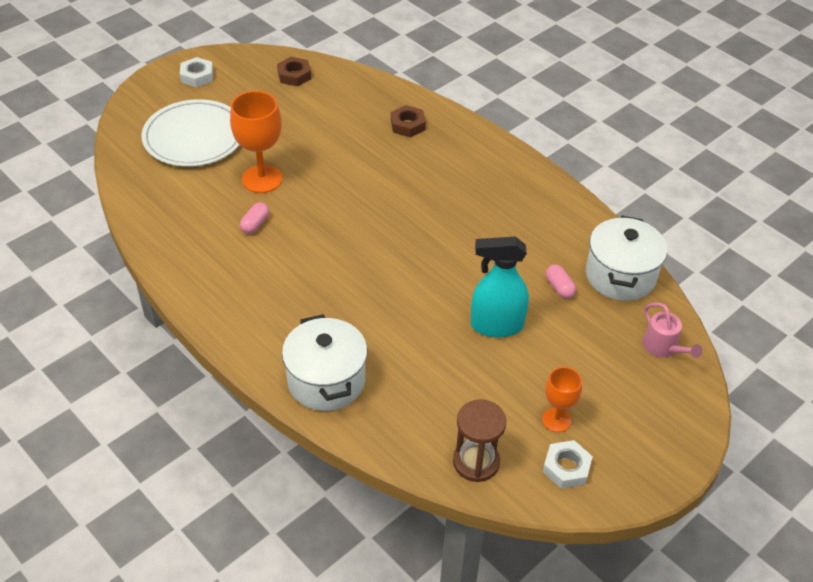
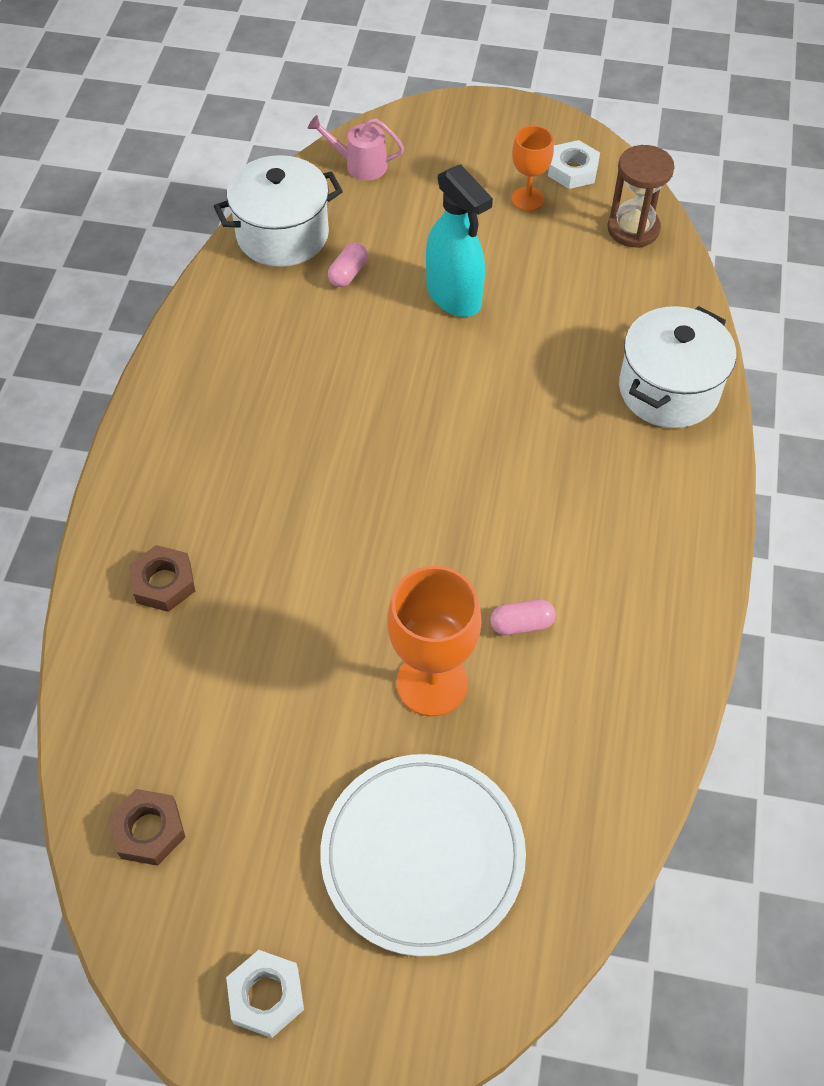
camera: 125 degrees left, 10 degrees up
pink watering can [643,303,702,358] -> pink watering can turned 105 degrees counterclockwise [308,115,404,181]

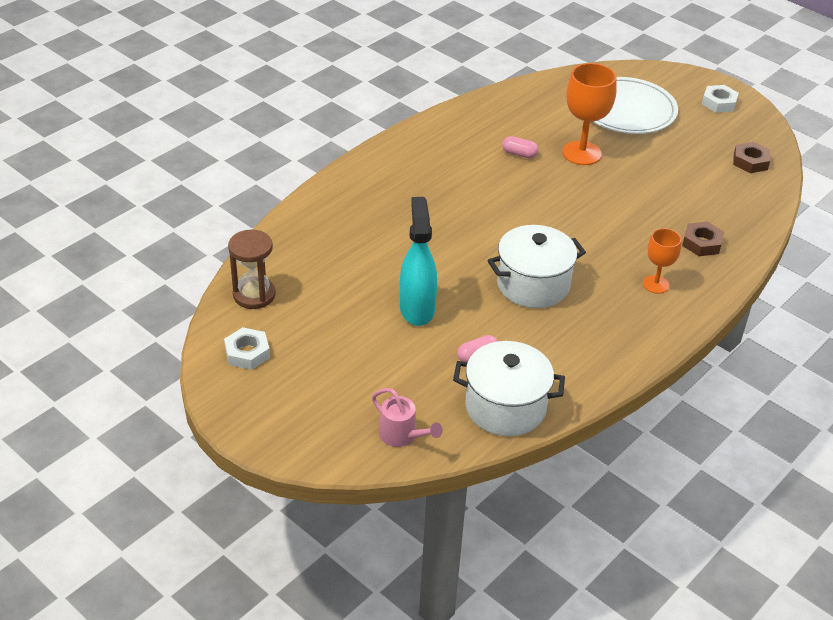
camera: 150 degrees left, 15 degrees down
orange goblet [512,126,554,211] -> orange goblet moved to [643,228,682,294]
white pot [619,306,736,428] -> white pot moved to [487,225,586,308]

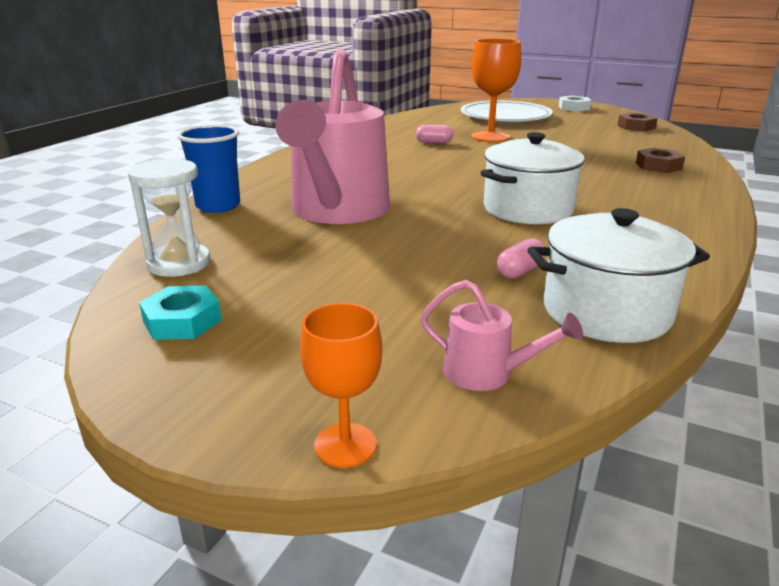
camera: 15 degrees left, 15 degrees down
white nut [224,327,270,370] -> turquoise nut [139,286,222,340]
brown hourglass [228,229,276,309] -> white hourglass [128,158,210,277]
turquoise spray bottle [400,197,437,326] -> none
orange goblet [643,228,682,294] -> orange goblet moved to [300,303,382,468]
none -> blue cup [177,125,240,213]
none -> pink watering can [276,49,390,224]

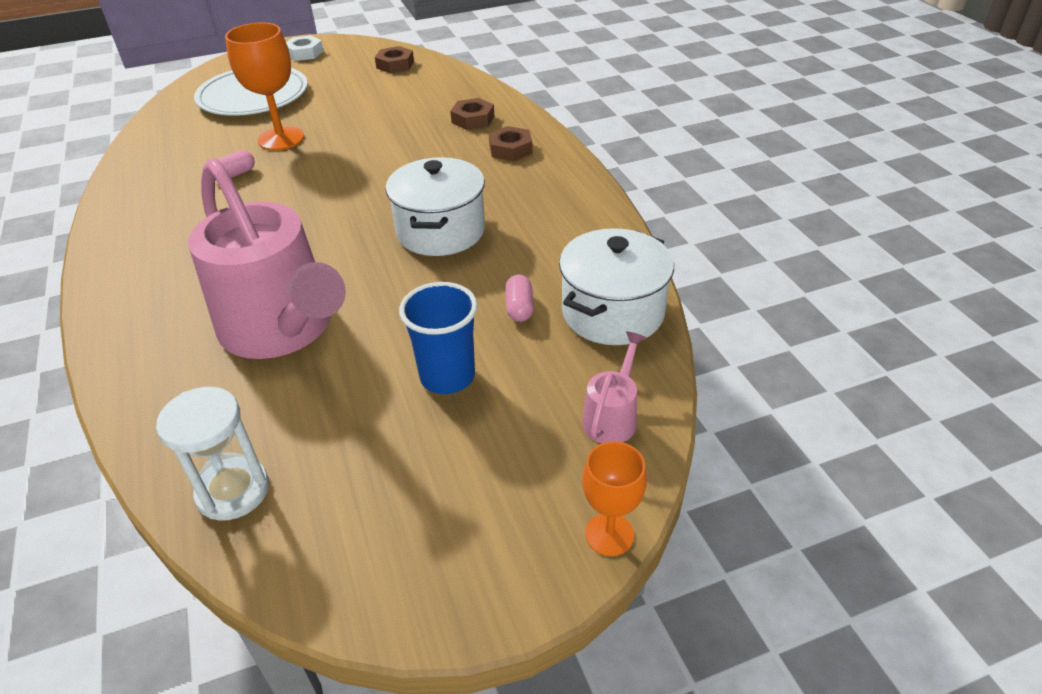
camera: 45 degrees left, 15 degrees up
turquoise nut [139,286,222,340] -> none
blue cup [177,125,240,213] -> blue cup moved to [399,282,478,394]
pink watering can [420,280,583,391] -> pink watering can turned 45 degrees counterclockwise [582,331,646,443]
none -> brown nut [489,126,533,161]

